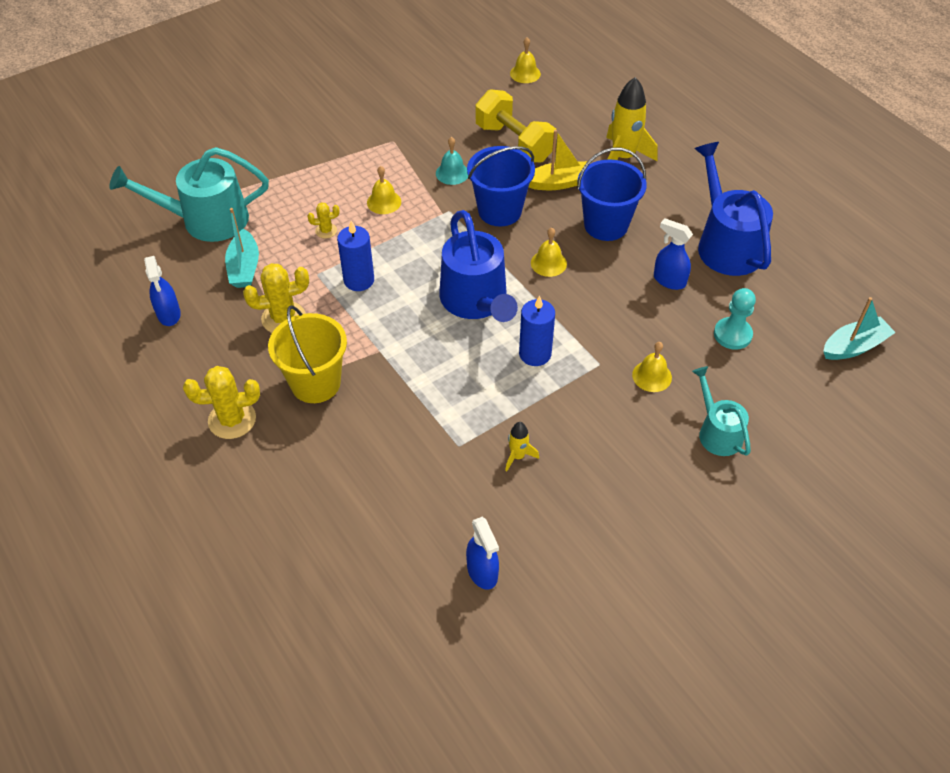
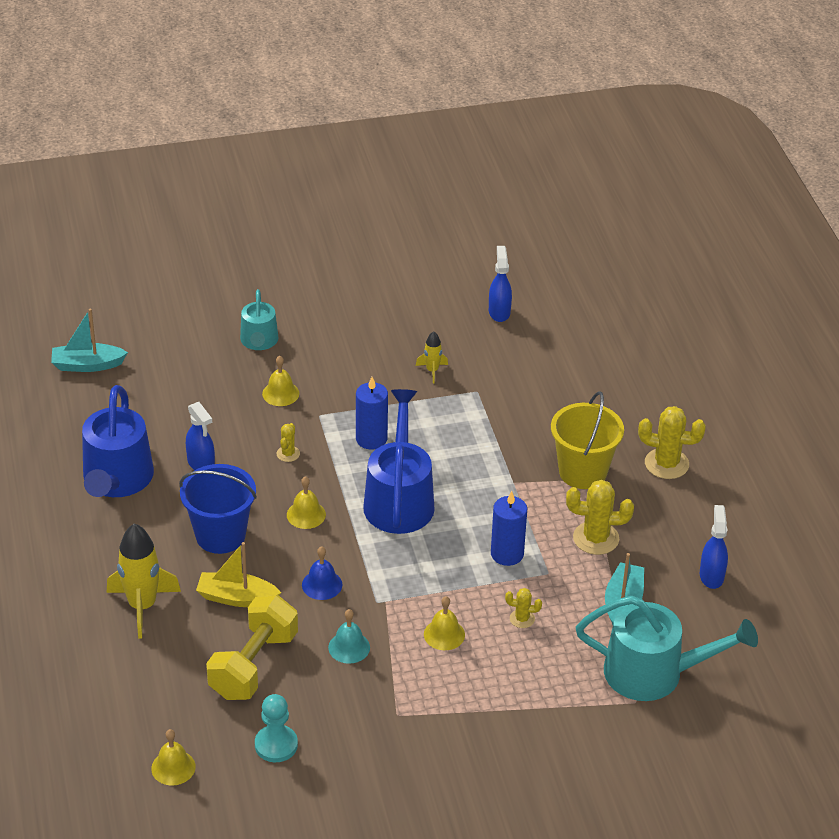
camera: 160 degrees left, 10 degrees down
blue bucket [467,146,535,227] -> blue bell [302,546,342,600]
yellow dumbbell [476,89,556,163] -> yellow dumbbell turned 45 degrees clockwise [206,595,298,700]
turquoise pawn [714,288,756,350] -> turquoise pawn moved to [255,694,298,762]
none -> yellow cactus [276,423,300,462]

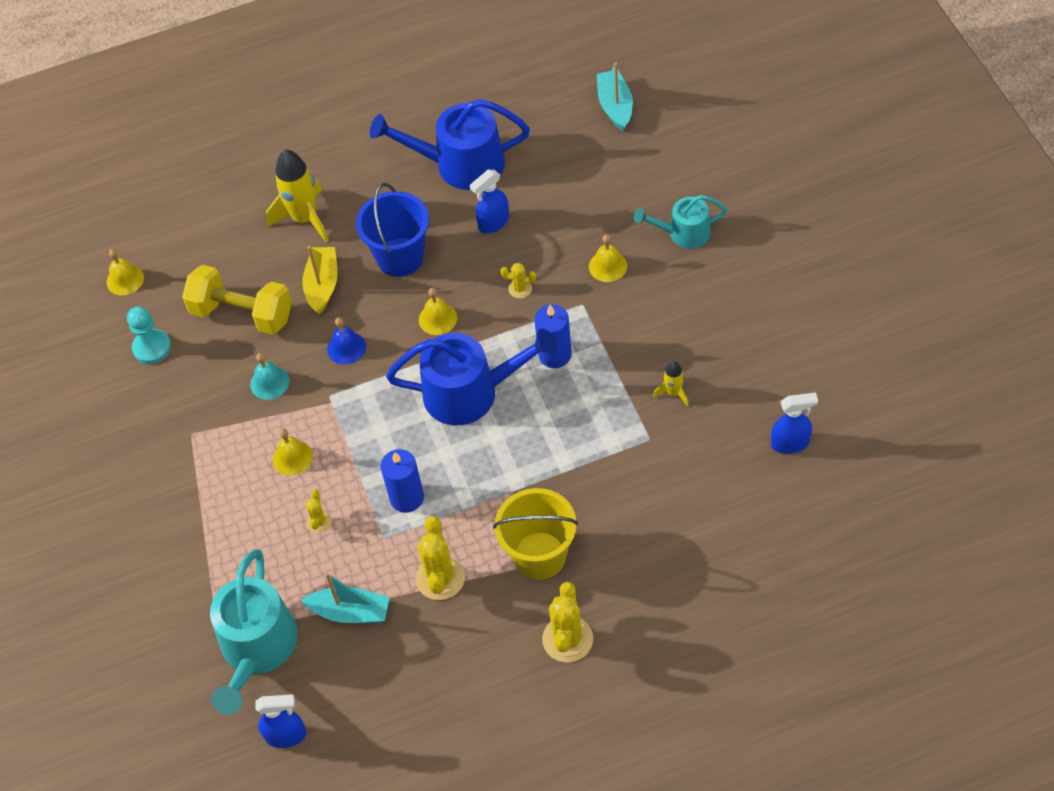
camera: 90 degrees right, 15 degrees up
blue spray bottle [700,505,728,589] -> blue spray bottle moved to [256,694,306,748]

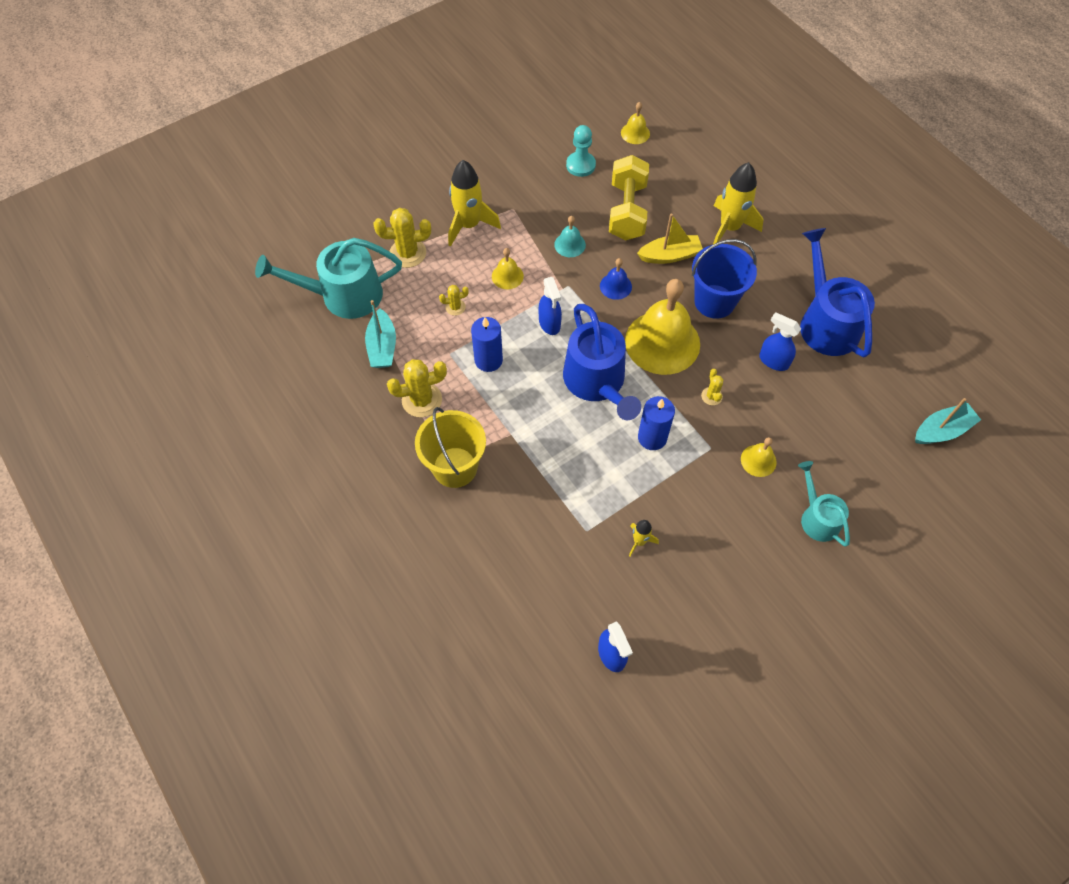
camera: 70 degrees right, 5 degrees up
blue spray bottle [256,694,306,748] -> blue spray bottle moved to [538,277,562,335]
yellow bell [419,288,457,335] -> yellow bell [625,279,700,375], size x2.26
yellow cactus [542,582,593,662] -> yellow cactus moved to [373,208,431,268]
none -> yellow rocket [448,160,501,247]

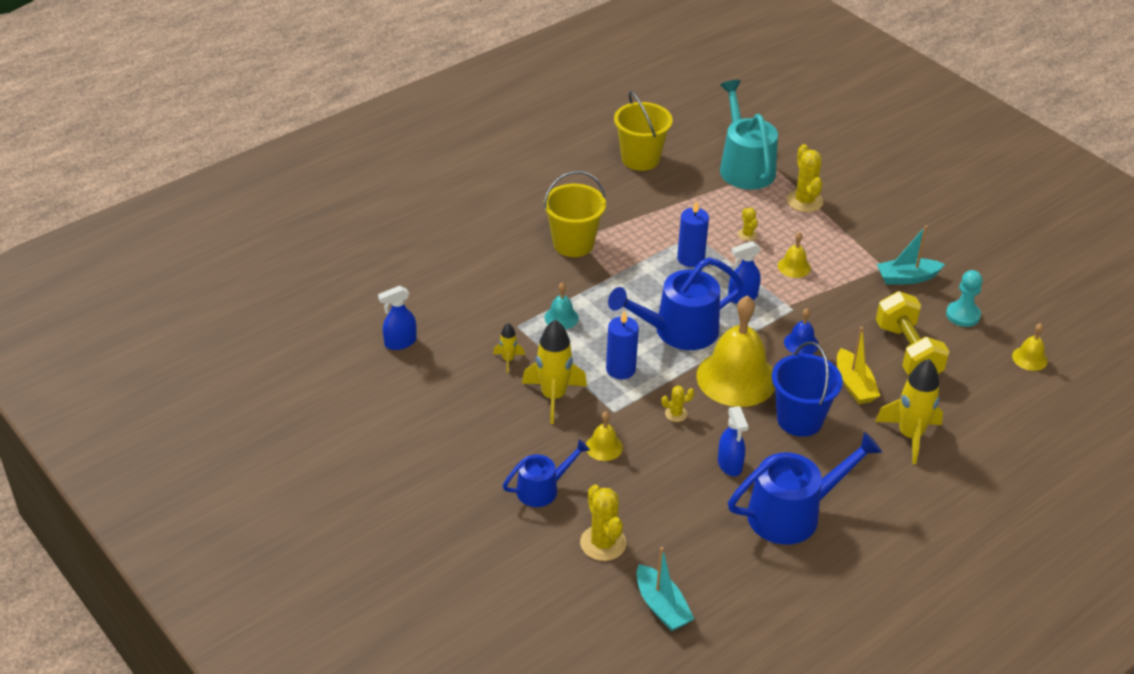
camera: 85 degrees right, 20 degrees down
turquoise boat [365,300,396,368] -> turquoise boat moved to [877,225,945,284]
yellow cactus [387,359,447,417] -> yellow cactus moved to [580,484,626,561]
yellow rocket [448,160,501,247] -> yellow rocket moved to [522,319,587,424]
turquoise bell [554,216,586,257] -> turquoise bell moved to [544,282,579,329]
yellow dumbbell [609,155,649,240] -> yellow dumbbell turned 75 degrees clockwise [876,291,950,375]
blue spray bottle [759,312,801,371] -> blue spray bottle turned 135 degrees clockwise [718,406,748,476]
turquoise watering can [798,461,850,547] -> blue watering can [503,440,590,507]
none -> yellow bucket [614,91,673,171]

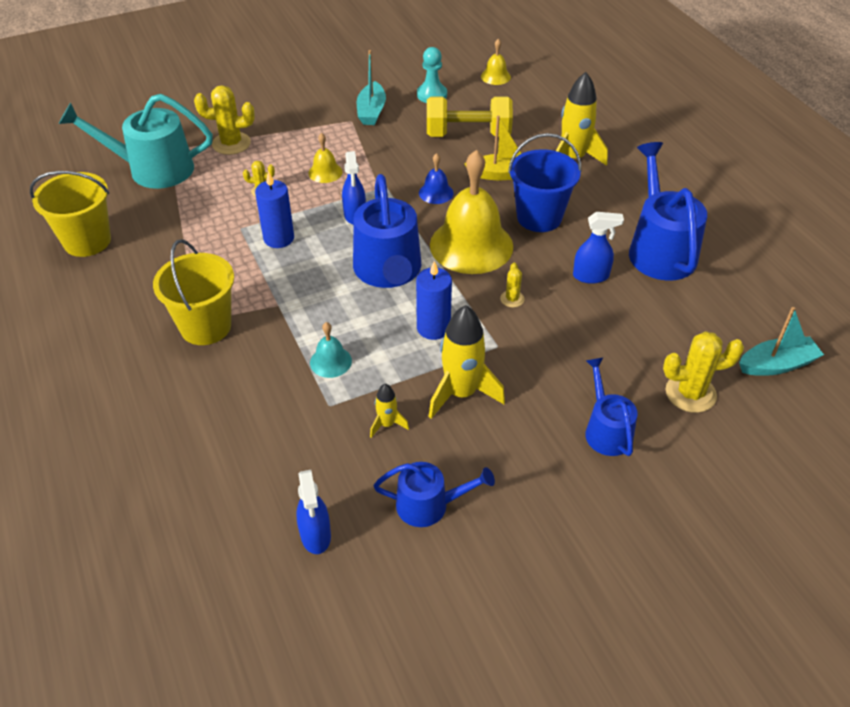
camera: 75 degrees left, 5 degrees up
yellow bell [586,412,623,461] -> none
none -> blue watering can [373,462,495,527]

